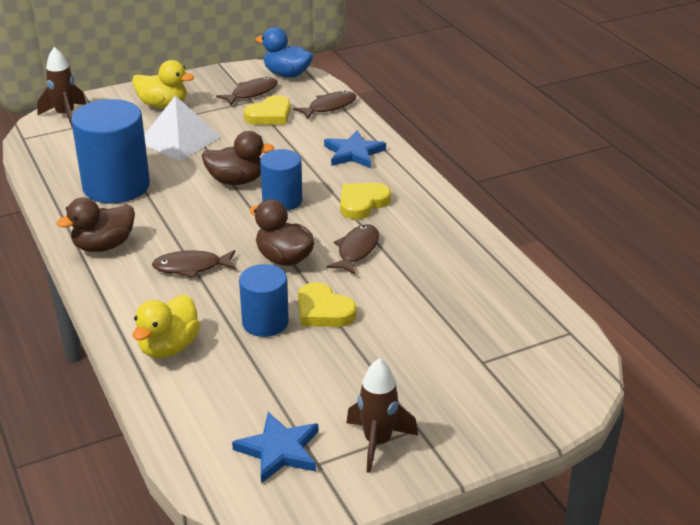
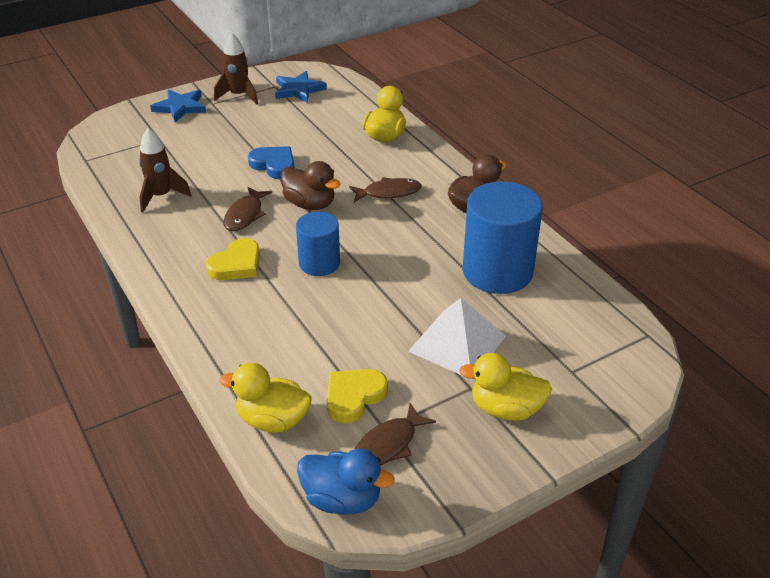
camera: 175 degrees right, 5 degrees up
brown rocket [37,47,86,127] -> brown rocket moved to [139,128,192,212]
brown duck [202,131,275,185] -> none
blue cylinder [239,264,289,337] -> none
brown fish [293,91,357,120] -> yellow duck [220,363,312,433]
yellow heart [298,282,356,327] -> blue heart [248,146,295,179]
blue star [324,130,386,168] -> blue star moved to [150,89,206,122]

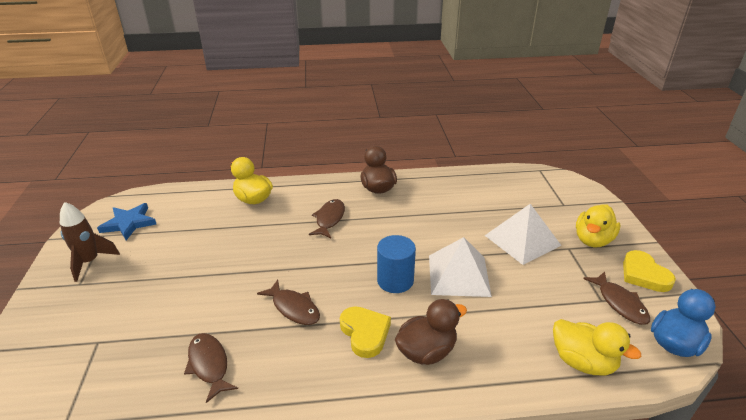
camera: 65 degrees left, 5 degrees down
brown rocket [139,128,192,212] -> brown fish [184,333,238,403]
blue star [150,89,206,122] -> none
yellow duck [220,363,312,433] -> yellow duck turned 90 degrees counterclockwise [553,319,641,375]
blue heart [248,146,295,179] -> none
brown duck [281,161,341,210] -> brown duck moved to [395,299,467,365]
yellow heart [327,369,388,424] -> yellow heart moved to [623,250,676,292]
blue cylinder [462,181,543,294] -> none
none -> white pyramid [429,237,492,297]

